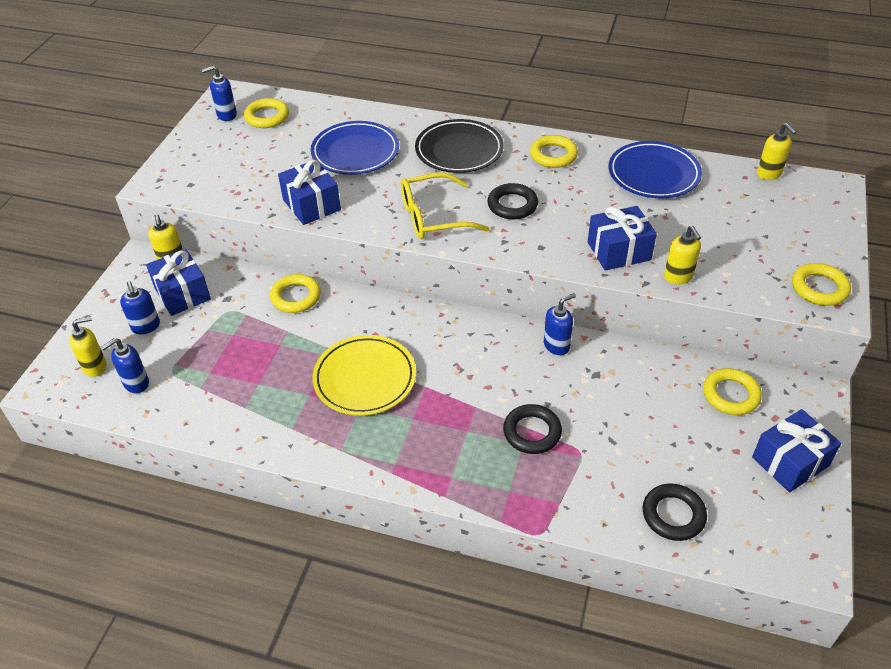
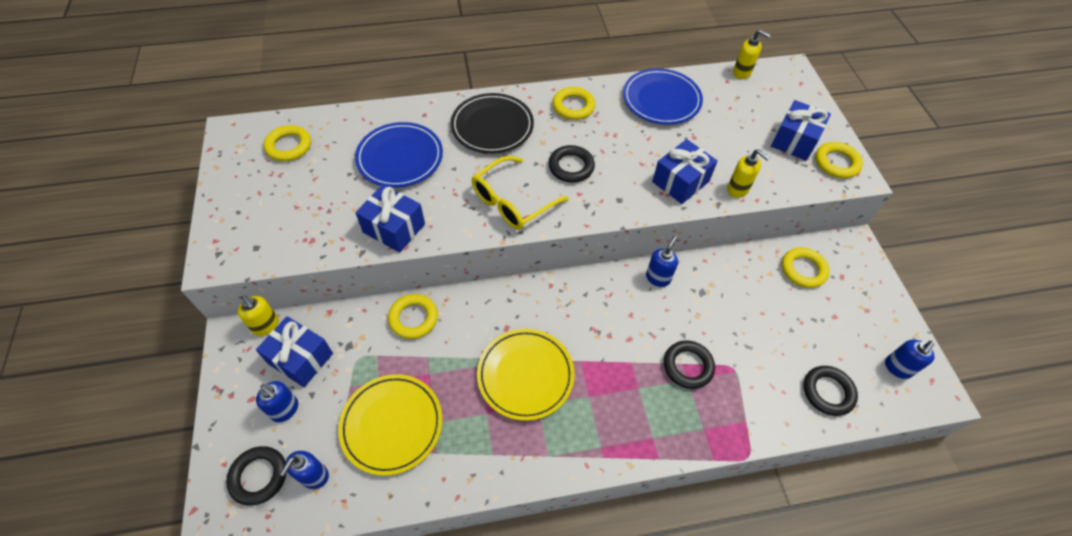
camera: 30 degrees left, 10 degrees up
yellow soap dispenser [69,316,107,377] -> black ring [226,446,287,506]
blue soap dispenser [202,66,237,121] -> blue soap dispenser moved to [885,340,934,379]
blue gift [752,409,841,492] -> blue gift moved to [771,100,831,161]
none -> yellow plate [338,374,442,476]

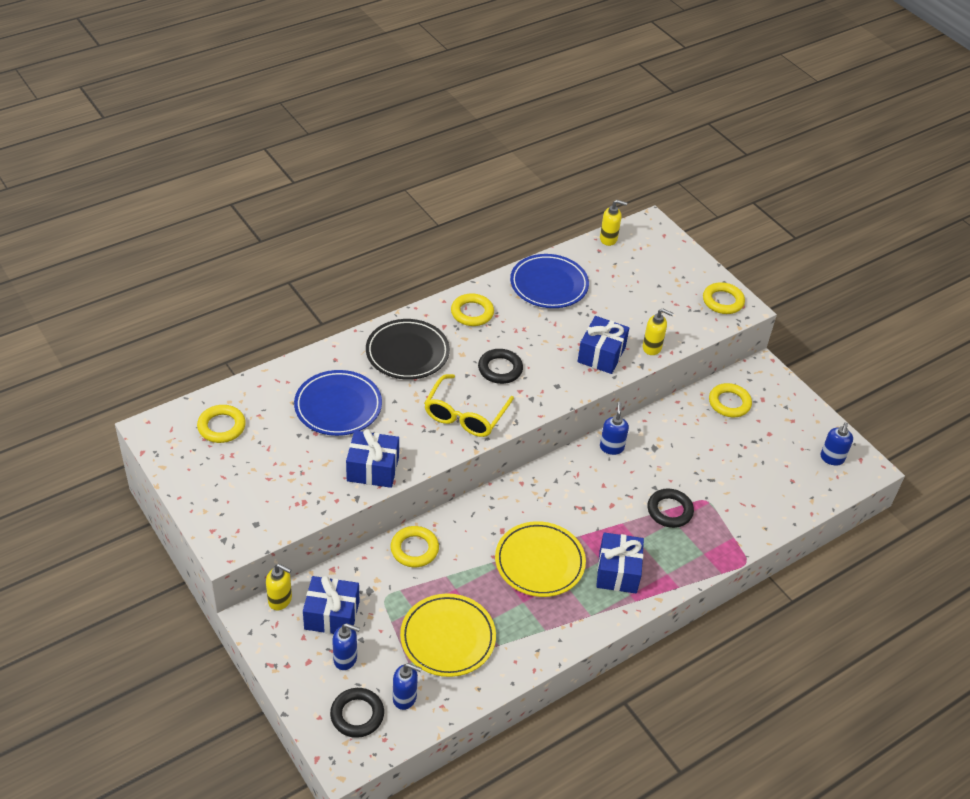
camera: 25 degrees left, 10 degrees down
blue soap dispenser [280,451,329,489] -> blue soap dispenser turned 75 degrees counterclockwise [393,663,422,710]
blue gift [771,100,831,161] -> blue gift moved to [596,532,644,593]
black ring [803,366,858,416] -> none

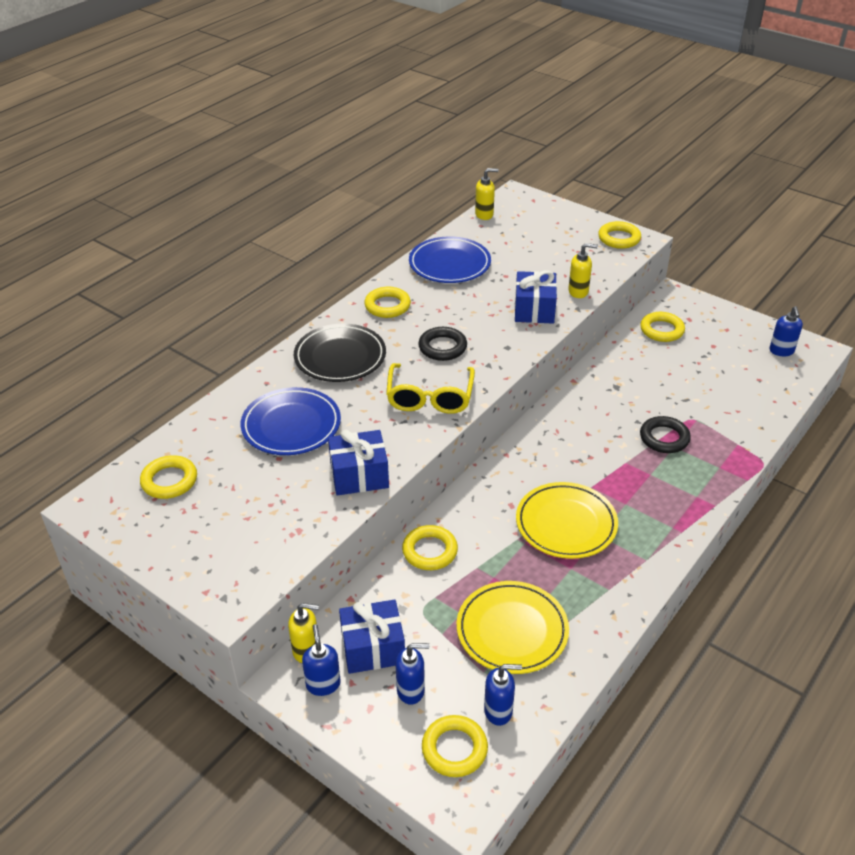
camera: 15 degrees left, 5 degrees down
black ring [330,688,384,738] -> yellow ring [422,715,488,777]
blue gift [596,532,644,593] -> none
blue soap dispenser [600,402,629,455] -> blue soap dispenser moved to [302,624,341,696]

